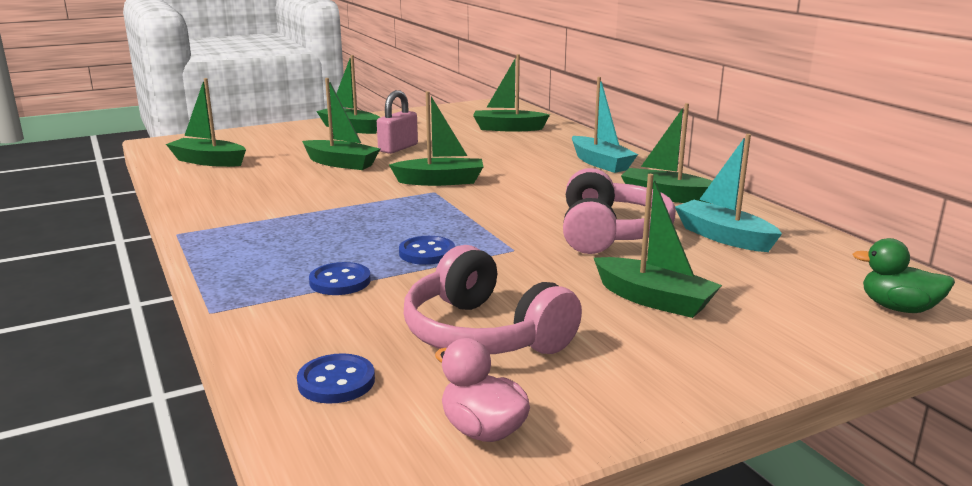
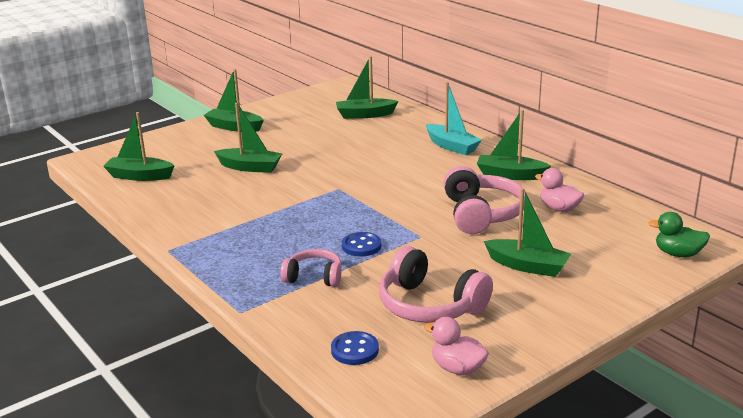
camera: 10 degrees left, 5 degrees up
blue button [309,262,371,295] -> pink headphones [281,249,342,287]
pink padlock [377,90,418,154] -> none
green boat [389,91,483,186] -> none
turquoise boat [675,134,782,252] -> pink duck [535,168,584,212]

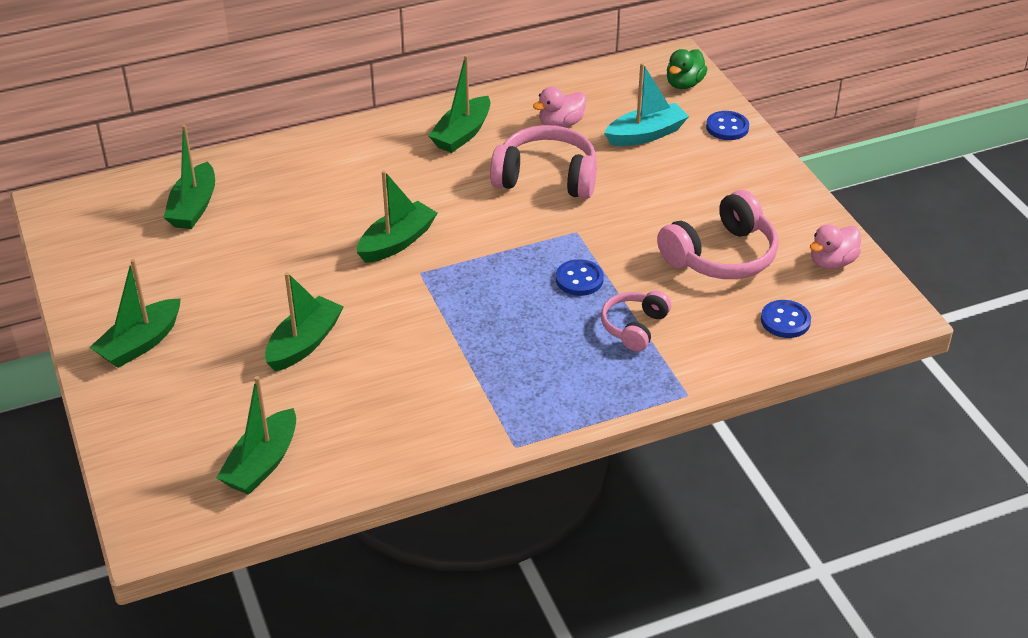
camera: 75 degrees left, 15 degrees up
turquoise boat [426,82,482,155] -> turquoise boat moved to [604,63,689,146]
green boat [484,188,571,277] -> green boat moved to [357,170,438,263]
none -> blue button [706,111,749,140]

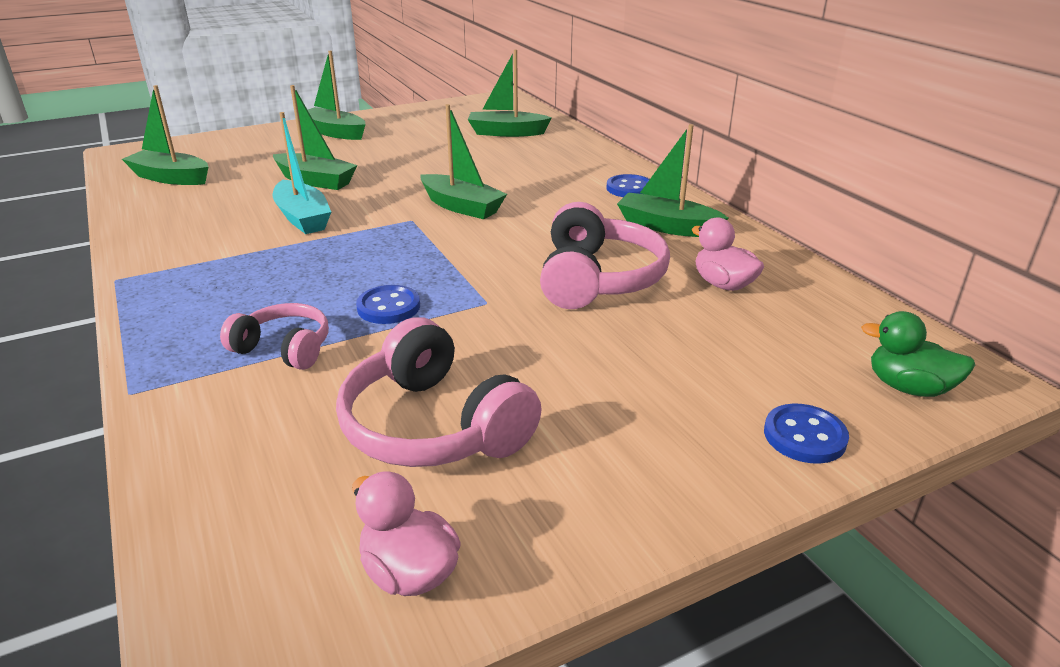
camera: 85 degrees right, 10 degrees down
turquoise boat [604,63,689,146] -> turquoise boat moved to [273,112,331,234]
blue button [761,300,811,338] -> blue button moved to [606,174,650,197]

